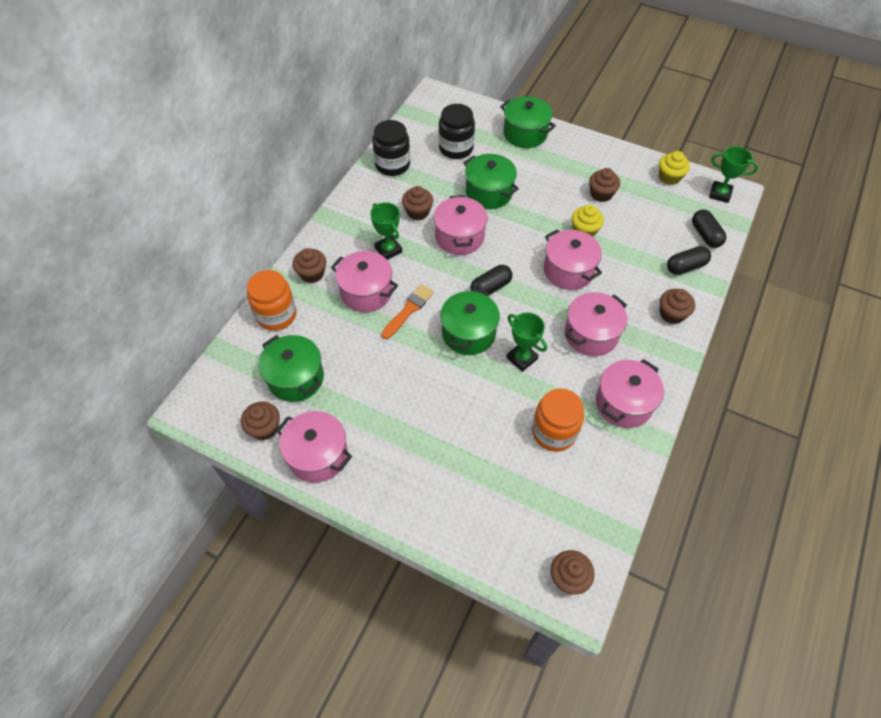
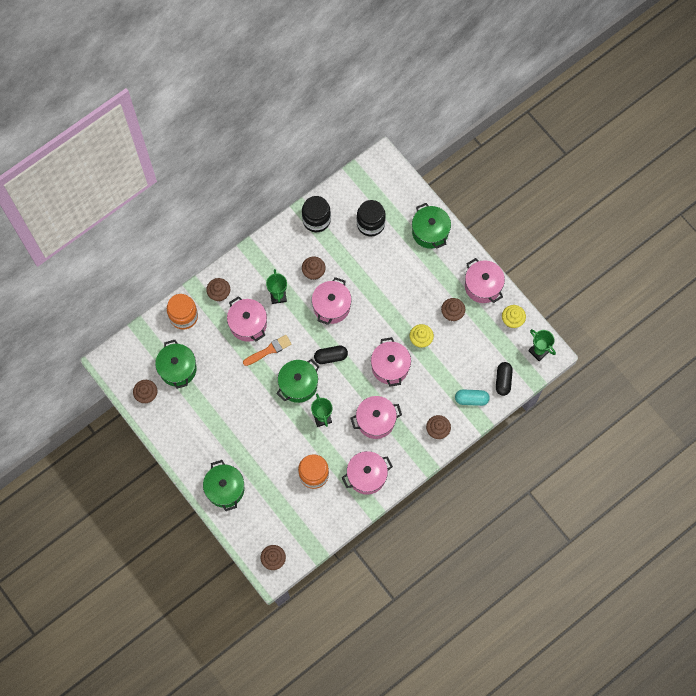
camera: 25 degrees right, 15 degrees up
pink pot [276,411,352,483] -> pink pot moved to [465,258,505,303]
green pot [463,154,519,209] -> green pot moved to [203,460,244,511]
black capsule [667,246,711,275] -> turquoise capsule [455,390,490,406]

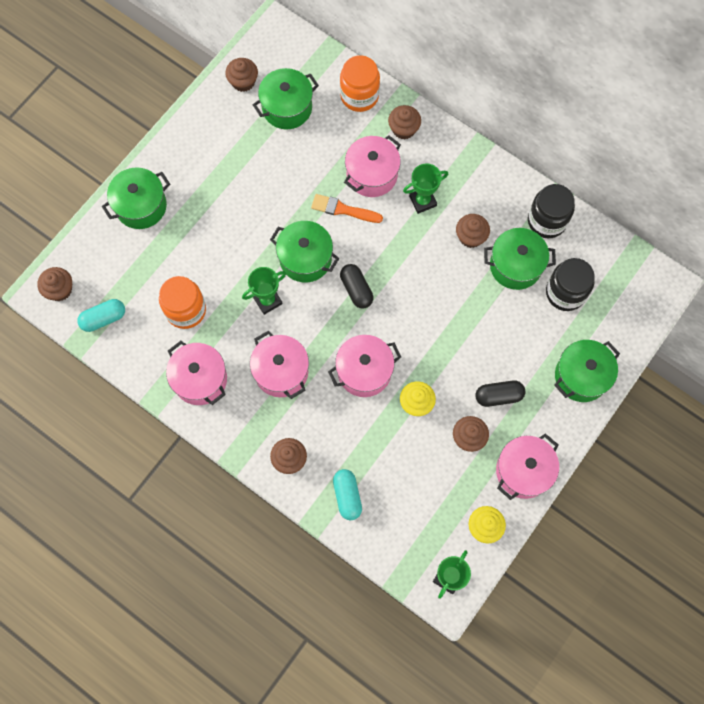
camera: 75 degrees right, 0 degrees up
orange brush [243,335,292,366] -> orange brush turned 150 degrees clockwise [311,194,383,223]
pink pot [312,277,352,325] -> none
black capsule [496,362,513,396] -> black capsule moved to [475,380,525,407]
none -> turquoise capsule [77,299,125,332]
none -> green pot [484,228,556,290]

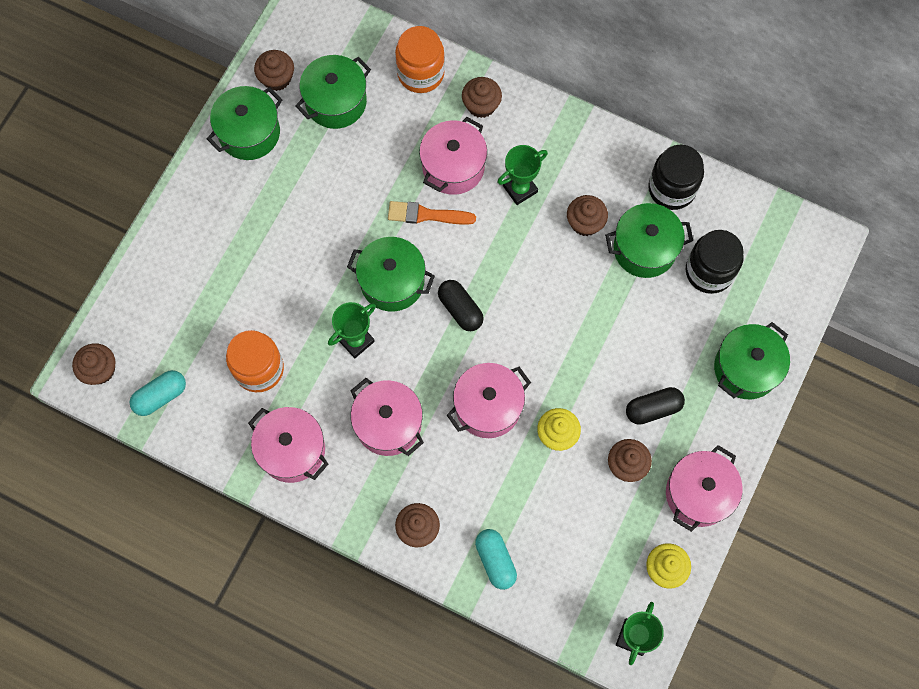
camera: 10 degrees left, 0 degrees up
green pot [102,167,170,229] -> green pot moved to [207,86,282,160]

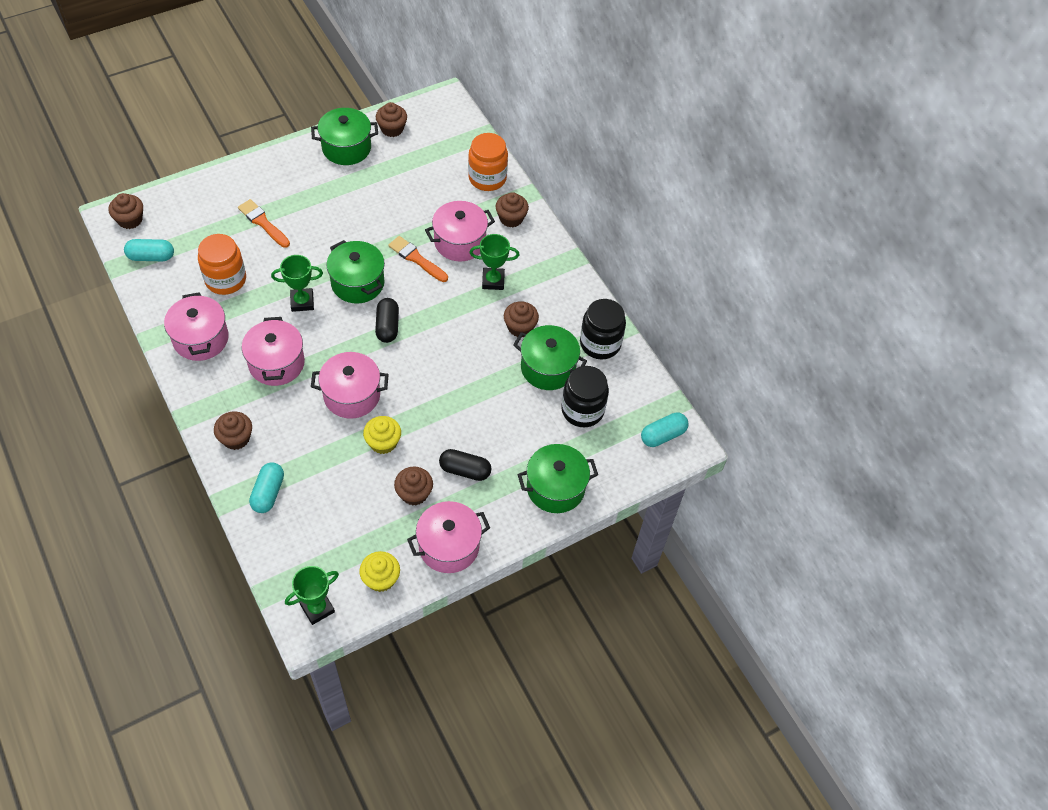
camera: 30 degrees right, 15 degrees down
green pot [295,55,371,129] -> none
none -> orange brush [238,199,290,248]
none -> turquoise capsule [641,412,689,447]

